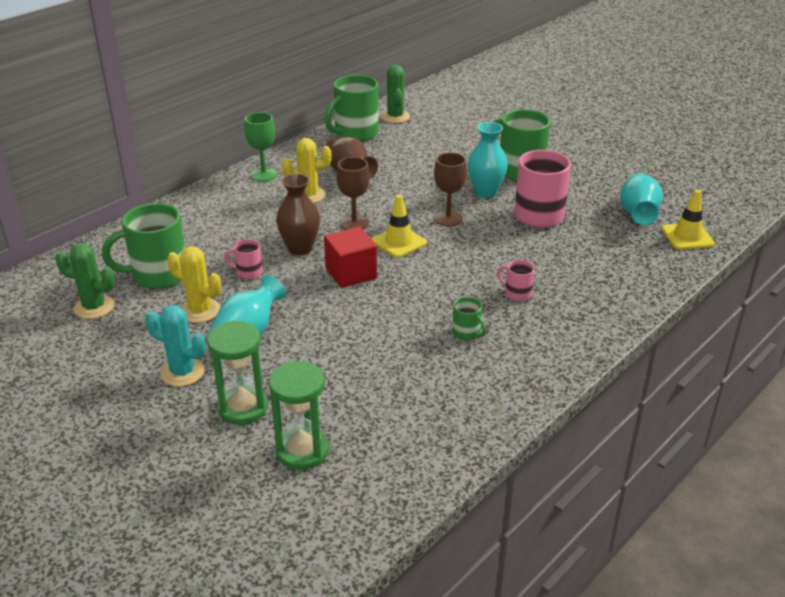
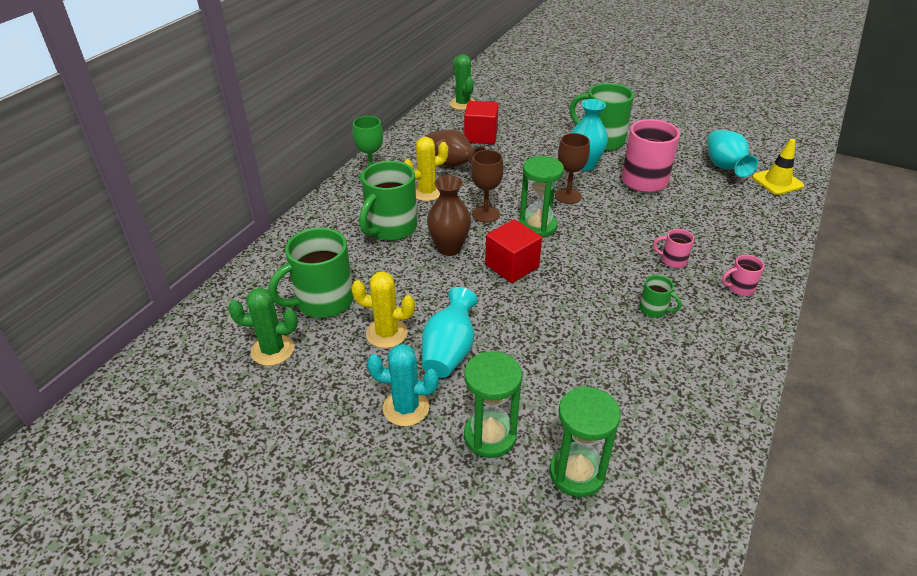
camera: 15 degrees left, 5 degrees up
pink mug [224,239,263,279] -> pink mug moved to [722,255,764,296]
green mug [324,75,379,142] -> green mug moved to [359,161,417,241]
yellow traffic cone [372,195,427,258] -> green hourglass [519,156,564,238]
none -> red cube [464,101,499,144]

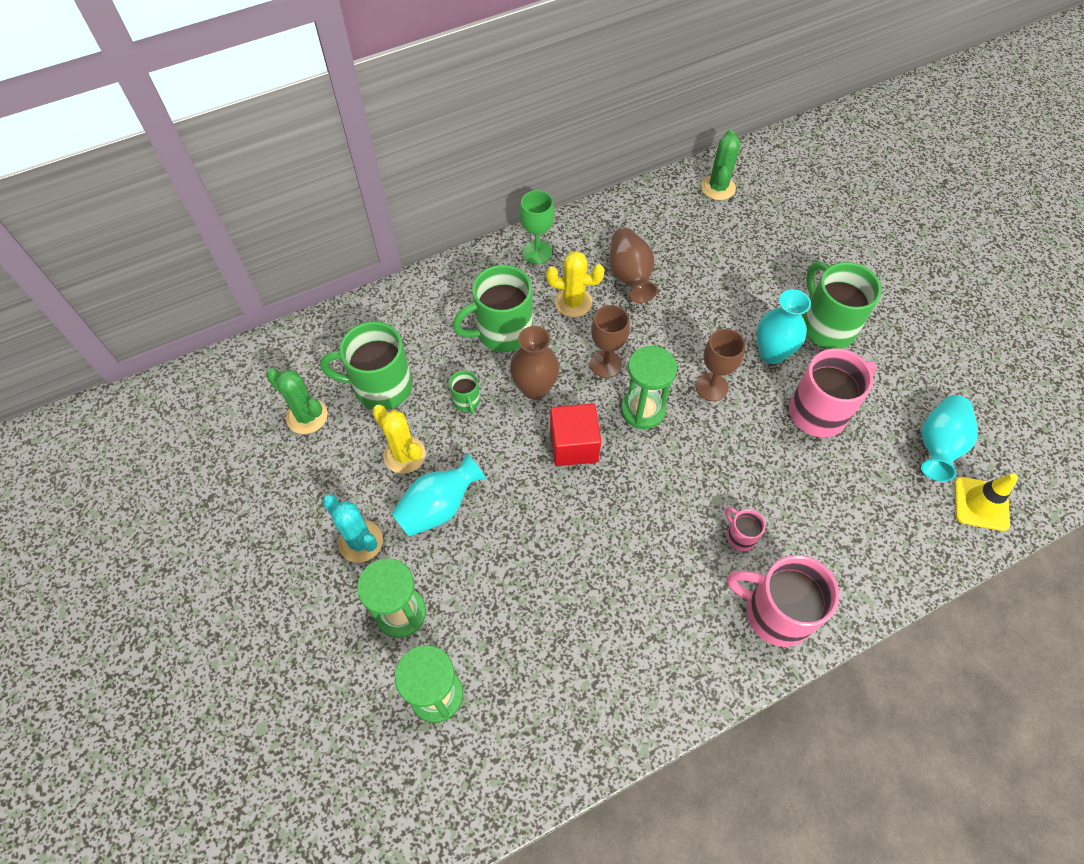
camera: 35 degrees right, 20 degrees up
red cube [464,101,499,144] -> none
green mug [639,275,682,317] -> green mug moved to [449,371,480,415]
pink mug [722,255,764,296] -> pink mug [727,555,840,647], size x2.11

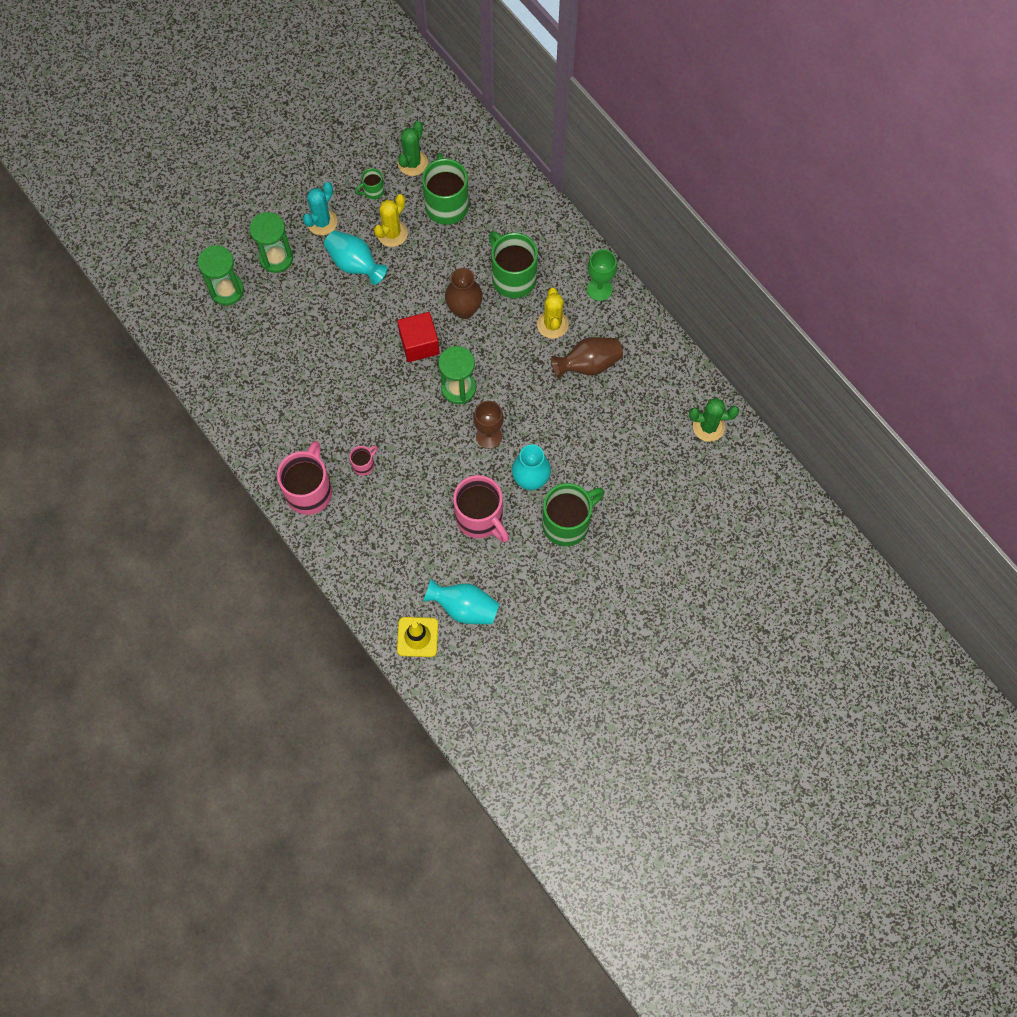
camera: 80 degrees right, 10 degrees up
green mug [449,371,480,415] -> green mug moved to [355,168,384,199]
brown goblet [590,305,630,378] -> none

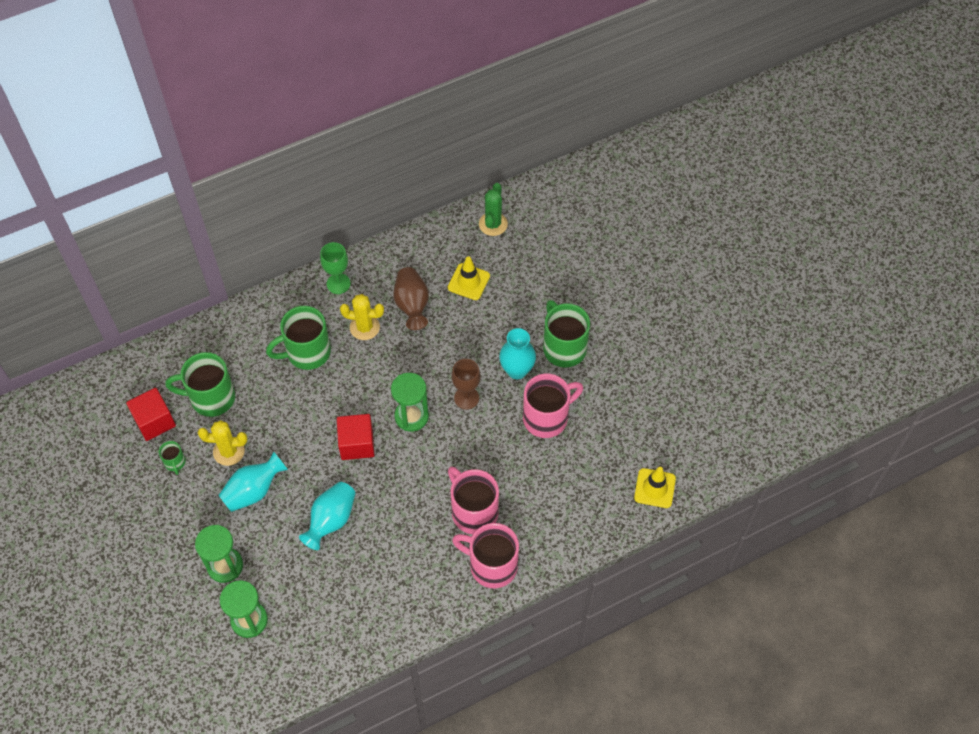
camera: 80 degrees left, 10 degrees down
turquoise cactus [303,182,337,235] -> none
pink mug [349,445,378,476] -> pink mug [448,467,499,534], size x2.11
yellow cactus [374,194,408,247] -> yellow cactus turned 45 degrees counterclockwise [198,420,247,466]
green cactus [398,121,428,176] -> red cube [126,388,176,441]
turquoise vase [423,578,499,624] -> turquoise vase moved to [299,482,356,550]
brown vase [445,268,483,319] -> none
none -> yellow traffic cone [448,256,490,300]

